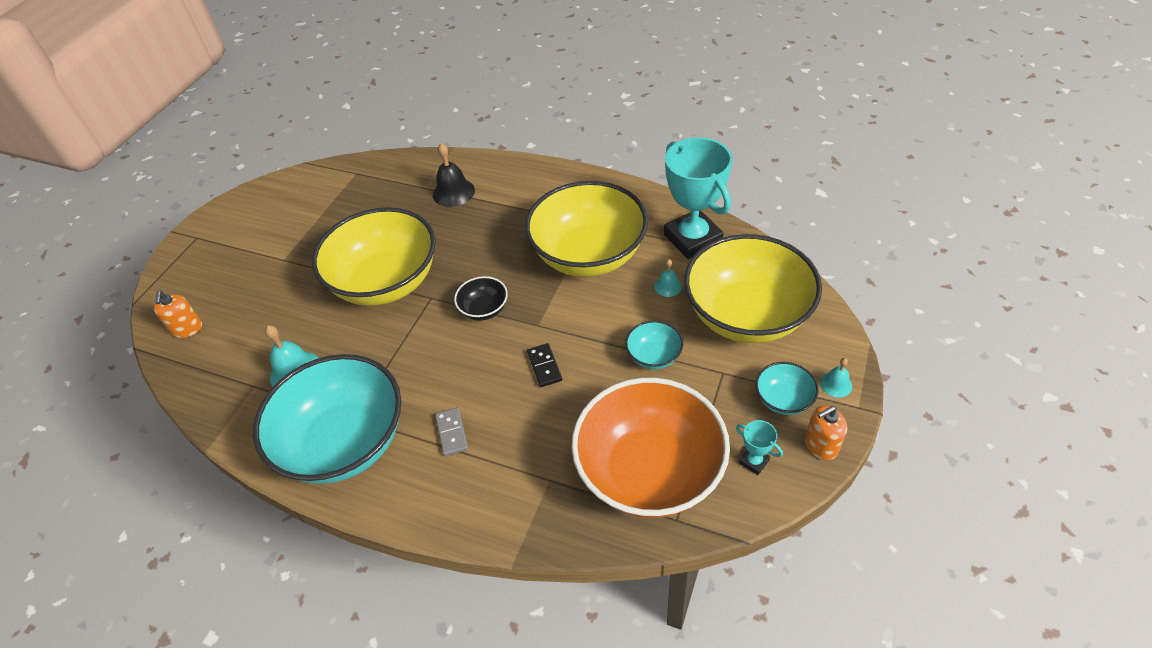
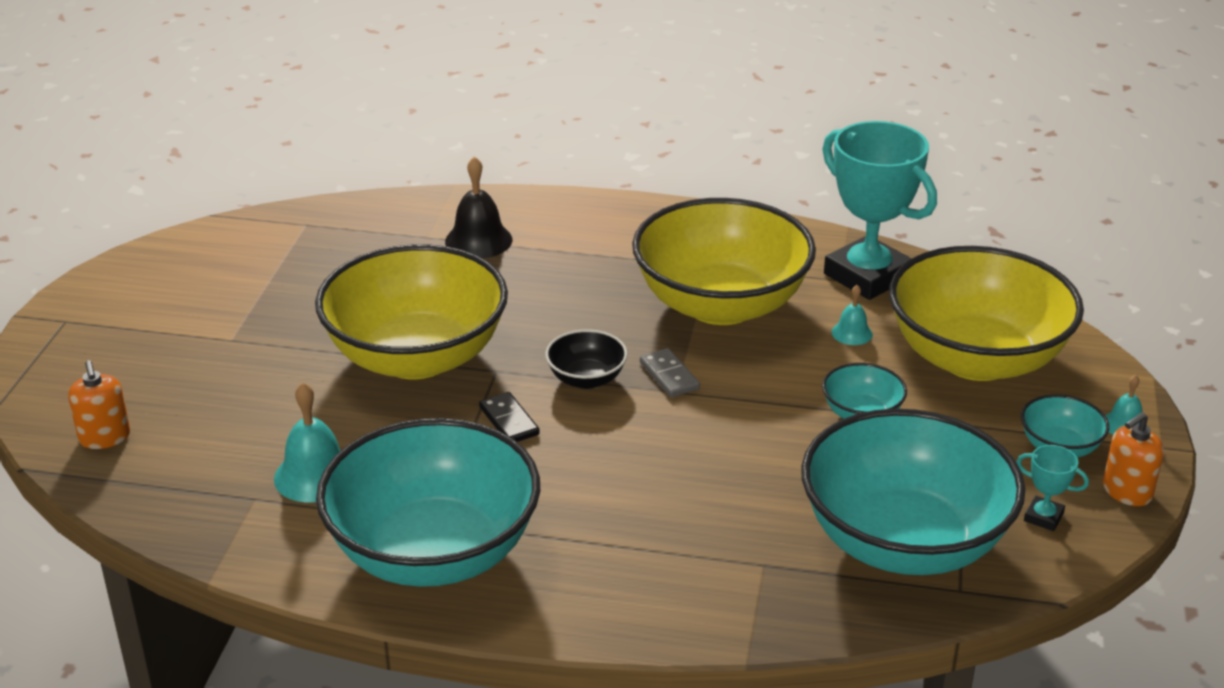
camera: 15 degrees left, 15 degrees down
grey domino [435,407,468,456] -> grey domino moved to [640,348,700,397]
black domino [527,343,562,387] -> black domino moved to [479,392,540,442]
orange bowl [571,378,730,518] -> turquoise bowl [801,409,1025,575]

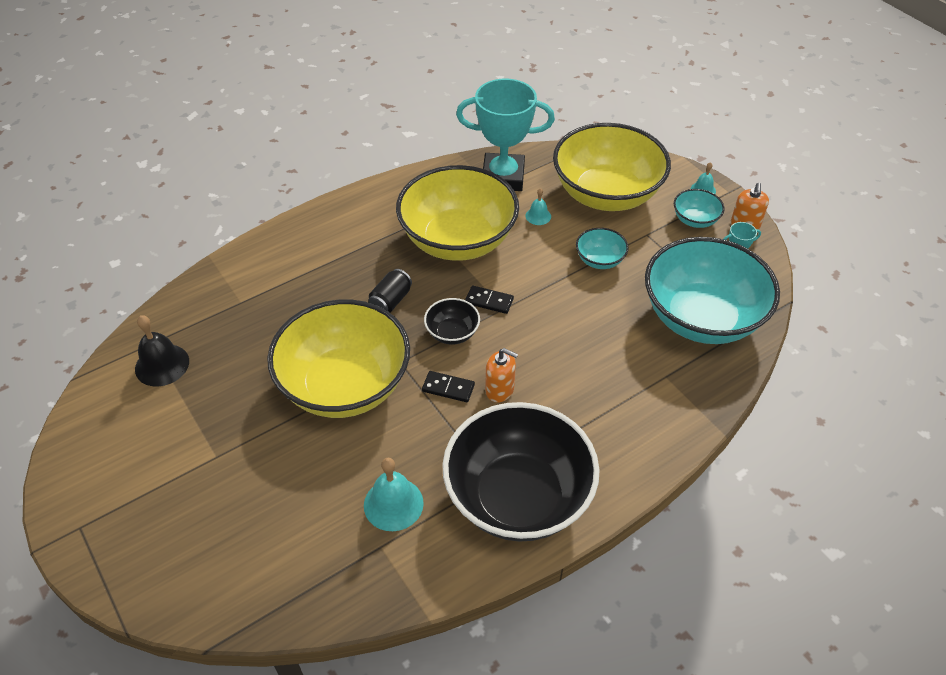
camera: 45 degrees left, 15 degrees up
orange soap dispenser [68,360,130,449] -> orange soap dispenser moved to [485,348,518,402]
turquoise bowl [316,418,540,587] -> black bowl [442,402,600,542]
black bell [445,156,512,259] -> black bell moved to [135,315,189,386]
grey domino [640,348,700,397] -> black domino [465,285,514,314]
none -> black can [368,269,412,313]

